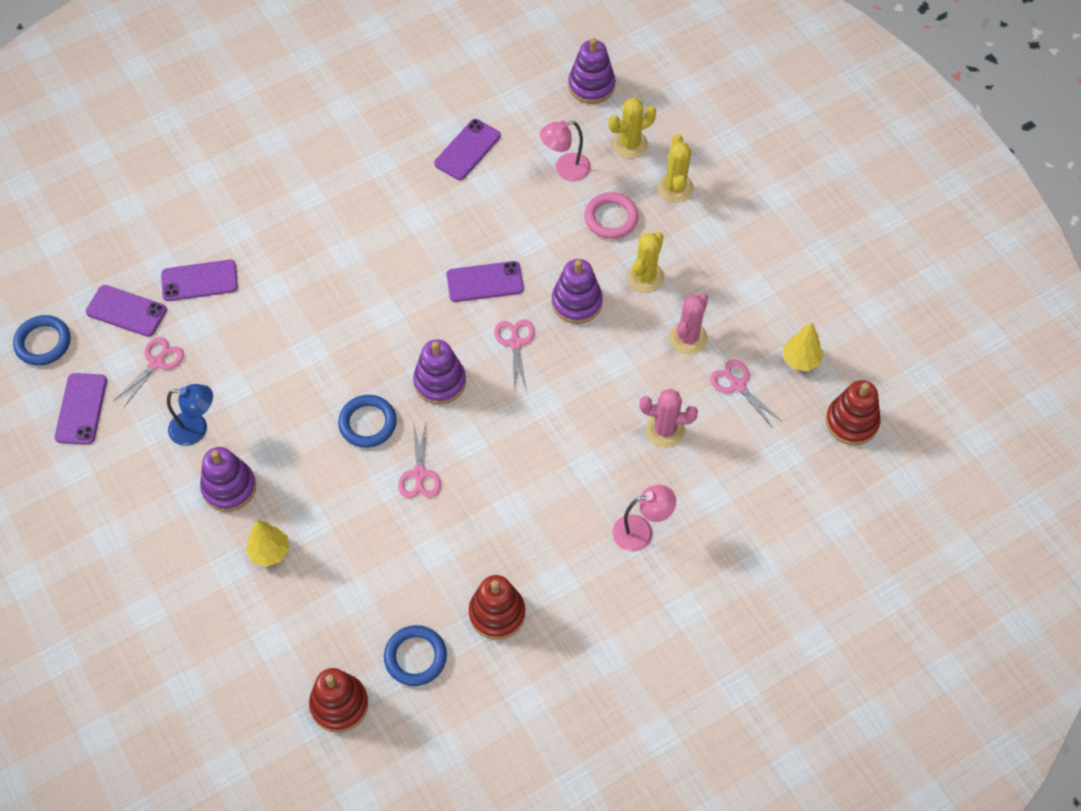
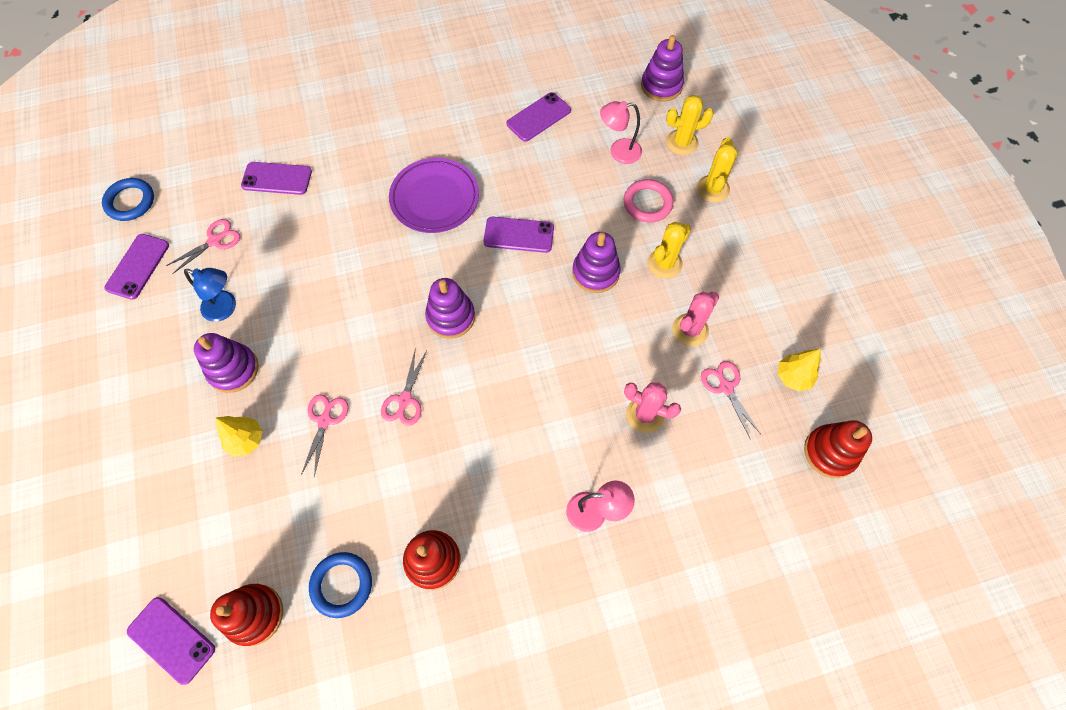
camera: 15 degrees right, 5 degrees up
purple phone [86,285,167,337] -> purple phone moved to [127,597,215,685]
blue ring [338,395,397,448] -> none
pink scissors [494,319,535,391] -> pink scissors moved to [301,394,349,477]
none -> purple plate [389,158,479,233]

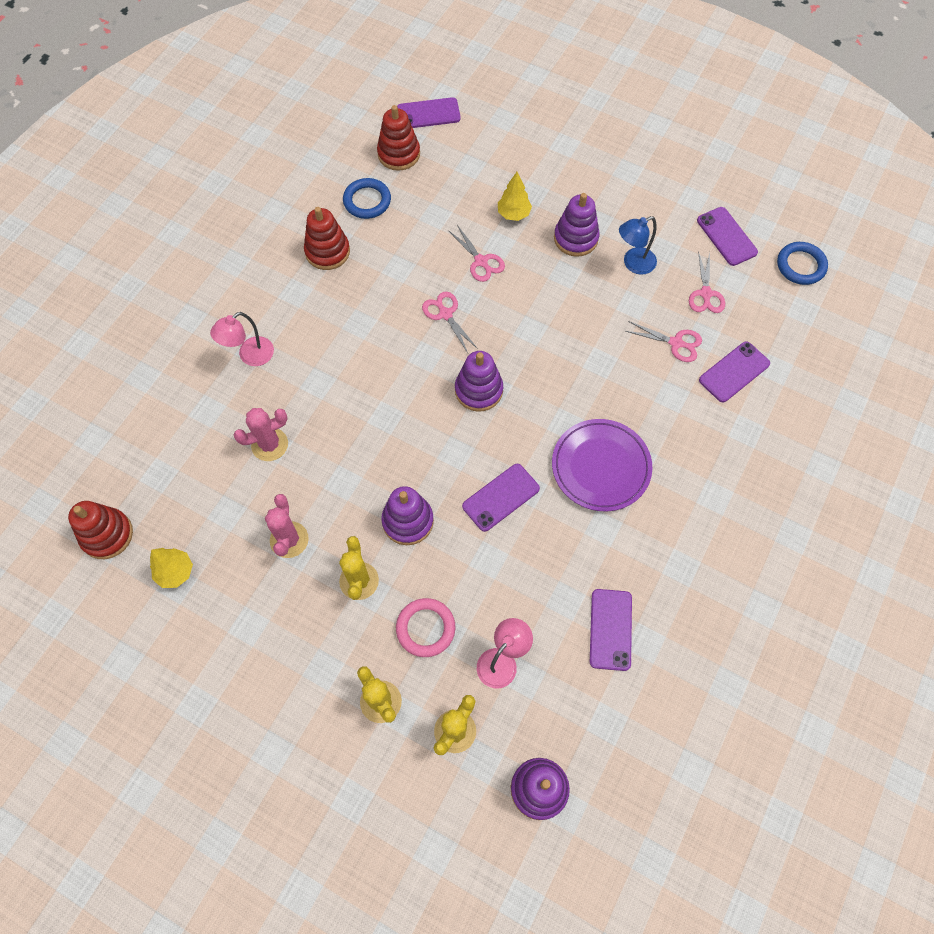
camera: 135 degrees right, 0 degrees up
pink scissors [701,361,761,438] -> pink scissors moved to [626,321,702,362]

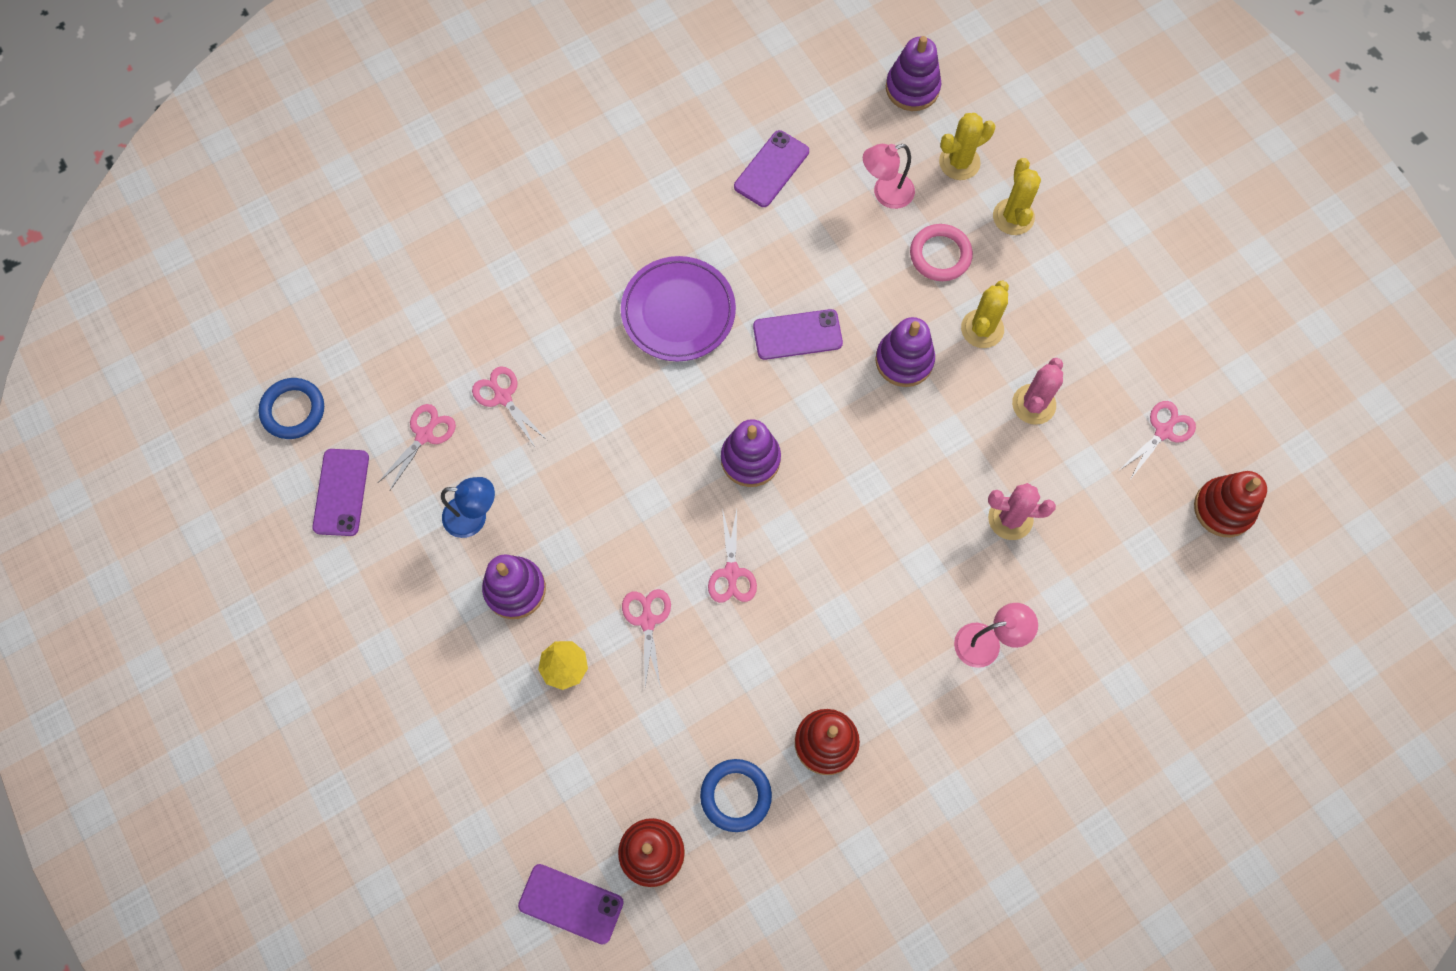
camera: 150 degrees left, 5 degrees up
yellow tree [150,548,193,588] -> pink scissors [1120,401,1196,481]
purple phone [699,341,770,403] -> none

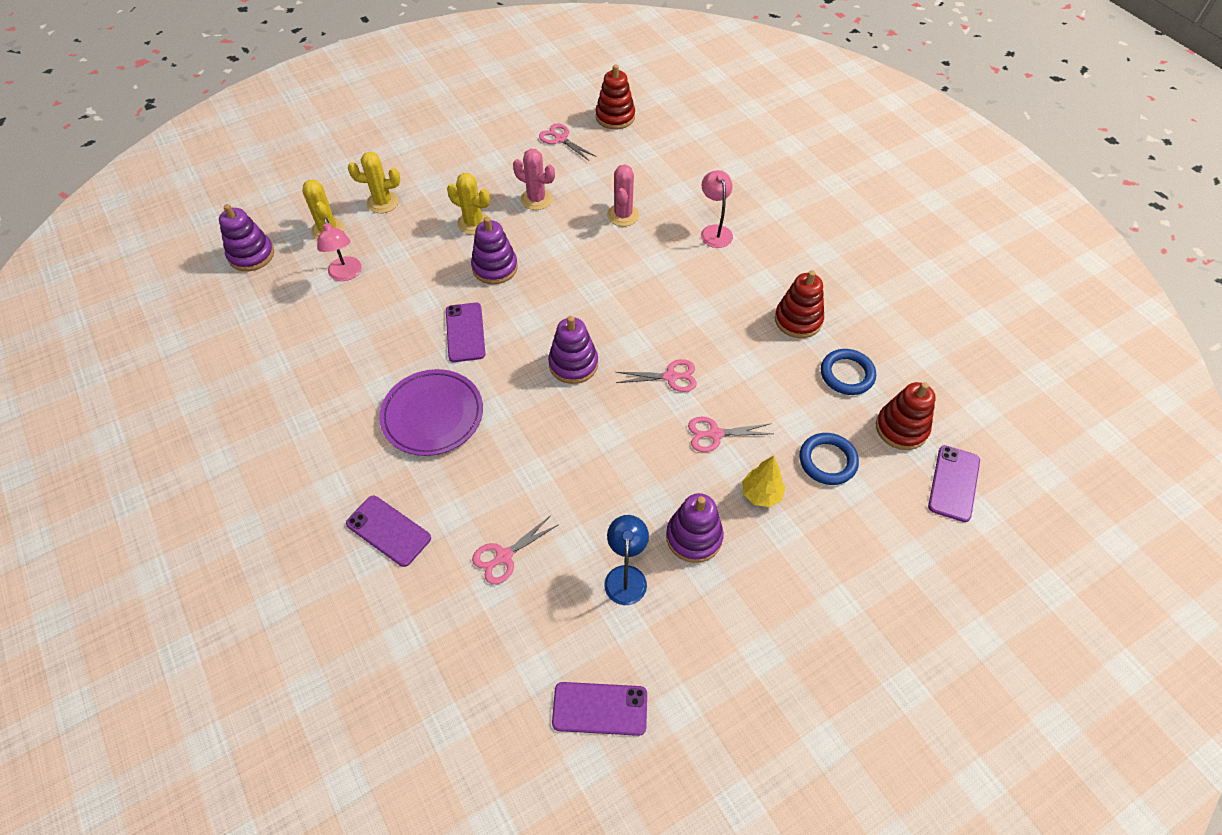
camera: 90 degrees left, 15 degrees down
blue ring [259,378,324,439] -> blue ring moved to [799,433,859,485]
pink scissors [378,404,456,490] -> none
purple phone [734,130,809,207] -> purple phone moved to [346,496,431,567]
pink ring [910,224,973,281] -> none

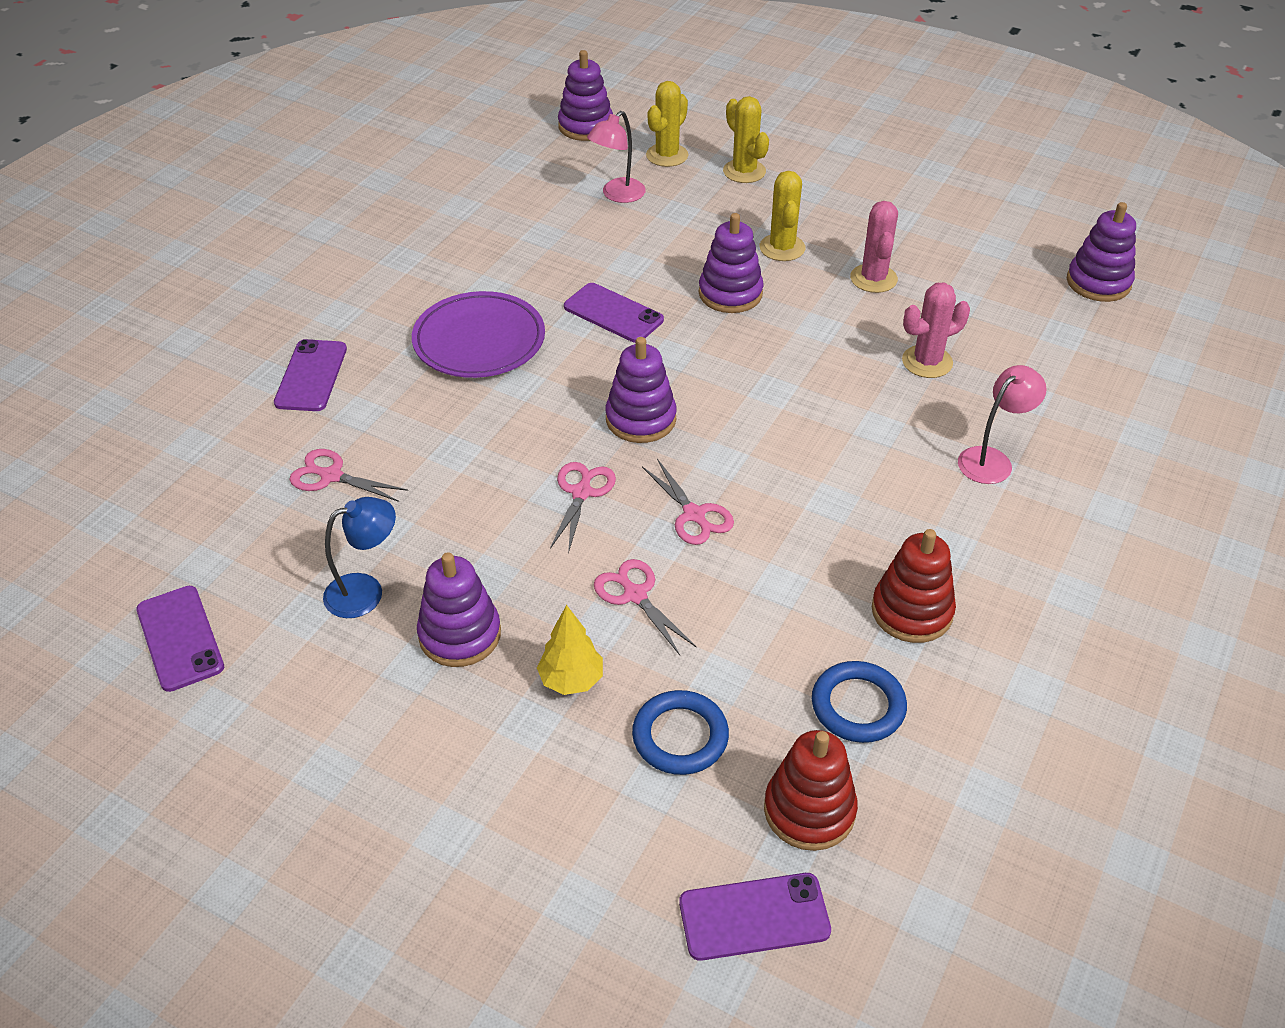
camera: 60 degrees right, 10 degrees down
purple phone [446,303,485,362] -> purple phone turned 75 degrees clockwise [564,283,664,343]
pink scissors [539,123,596,161] -> pink scissors moved to [550,462,616,554]
red stacking toy [596,64,635,129] -> purple stacking toy [1067,202,1136,302]

